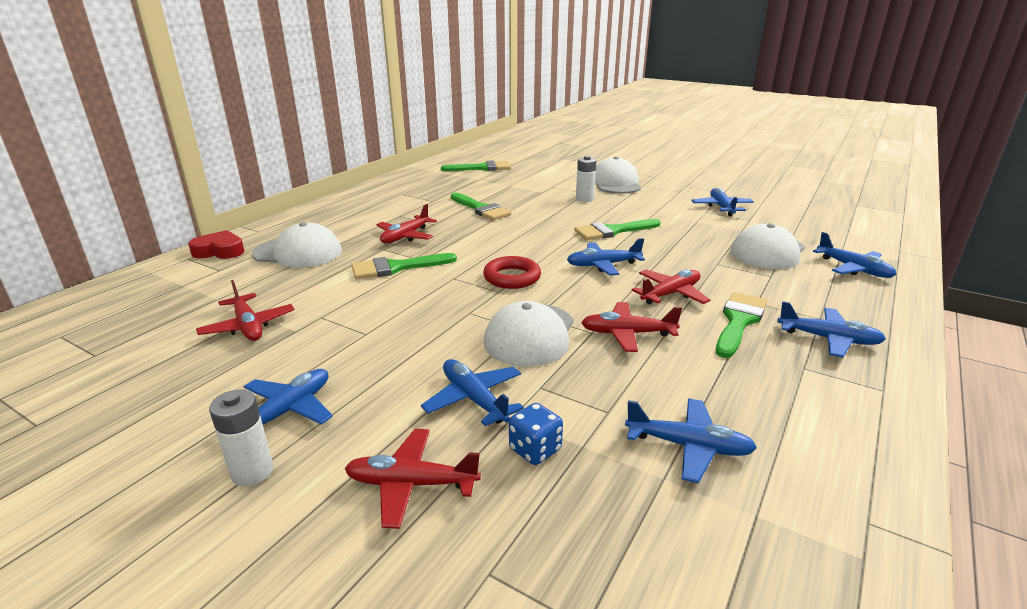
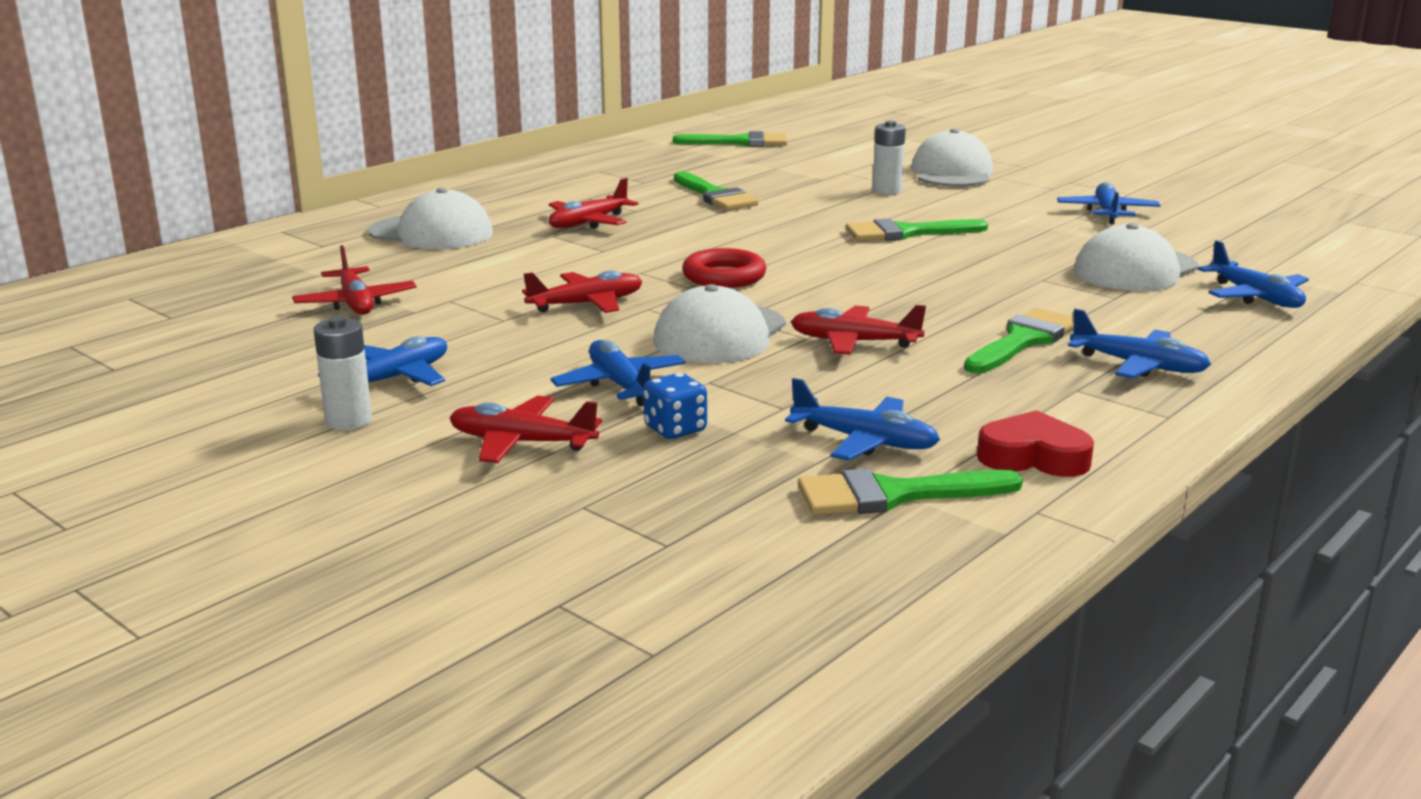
camera: 10 degrees right, 5 degrees down
red heart [188,230,244,259] -> red heart moved to [977,410,1094,477]
green brush [351,253,457,279] -> green brush moved to [798,468,1023,515]
blue plane [567,238,645,275] -> none
red plane [632,269,711,304] -> red plane moved to [522,270,642,313]

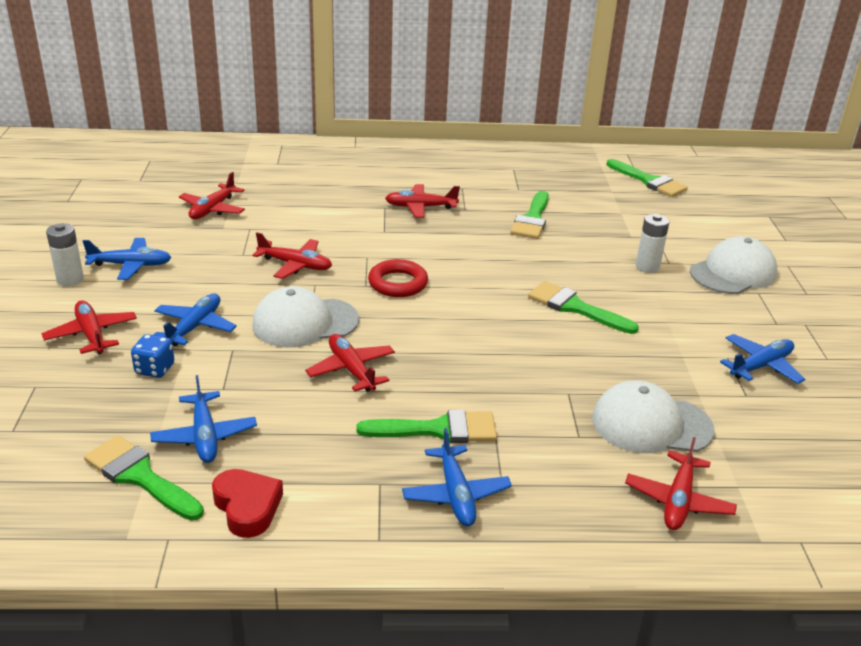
camera: 45 degrees right, 10 degrees up
white cap [368,188,493,249] -> none
blue plane [1198,240,1309,308] -> red plane [625,437,737,530]

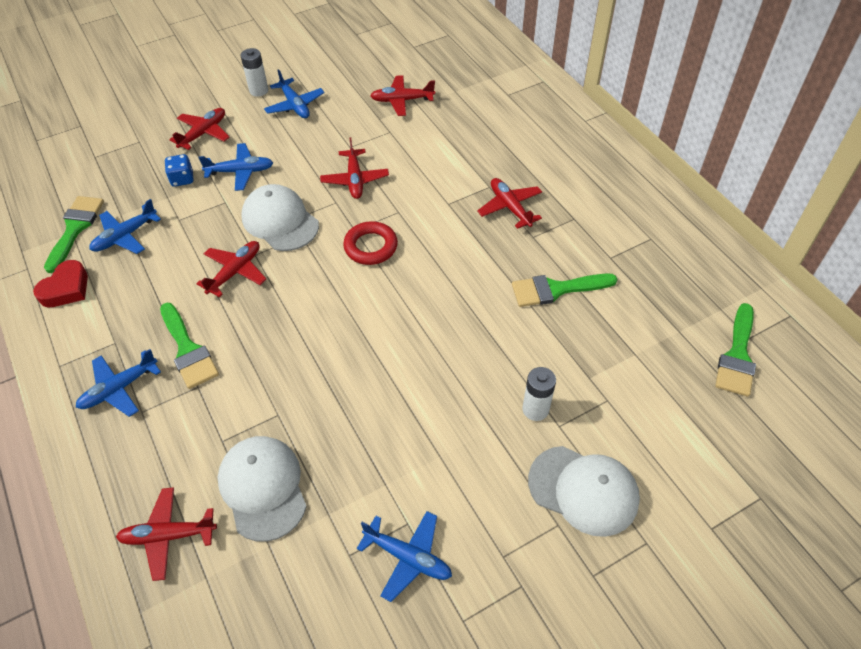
camera: 65 degrees right, 20 degrees up
green brush [528,281,639,334] -> none

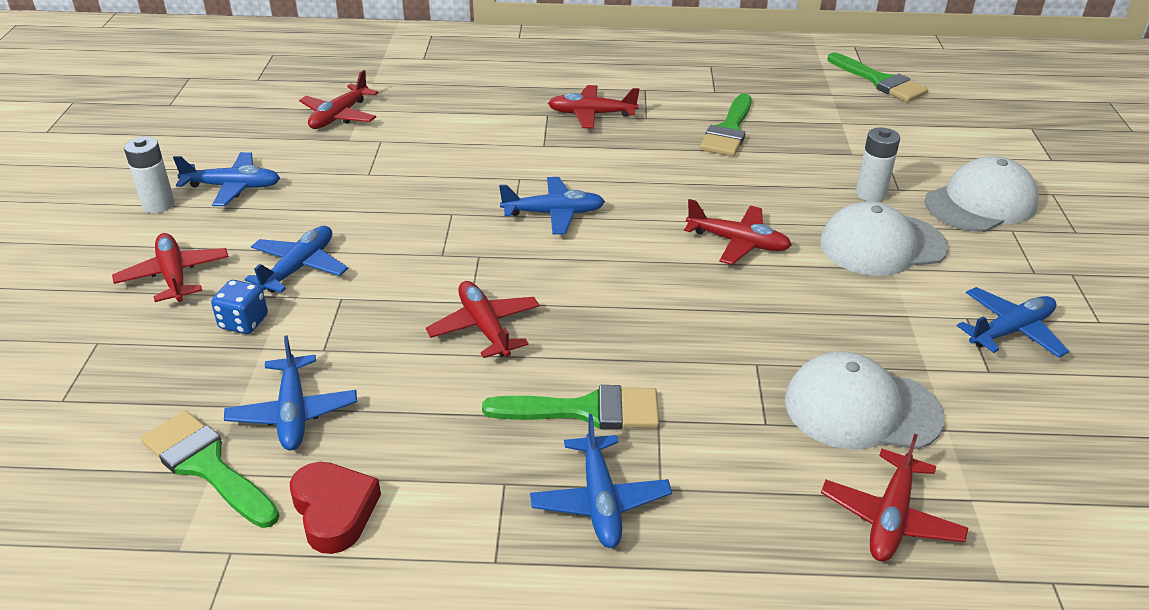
camera: 60 degrees left, 15 degrees down
white cap [241,184,319,251] -> white cap moved to [820,201,948,276]
red plane [320,137,389,199] -> red plane moved to [684,199,792,265]
red ring [343,221,398,265] -> blue plane [499,177,605,234]

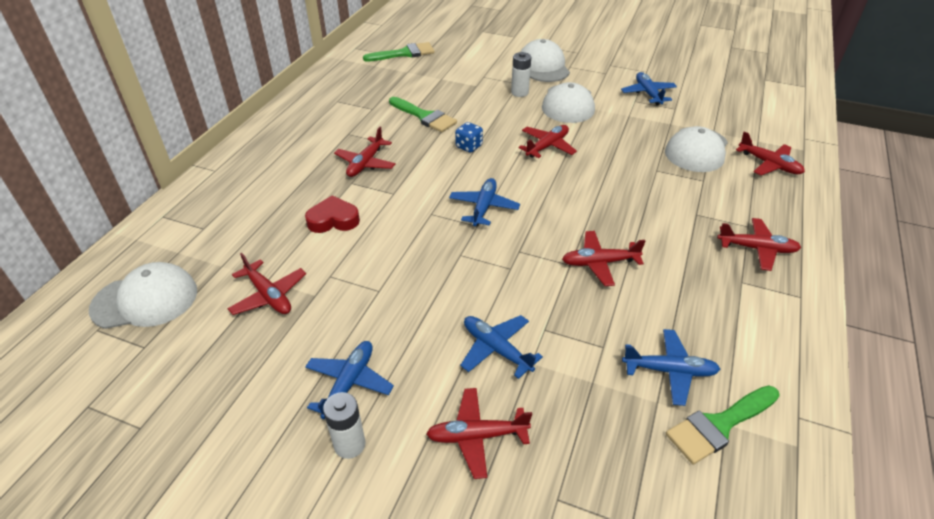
camera: 70 degrees left, 5 degrees up
blue dice [211,280,268,334] -> blue dice moved to [455,122,483,153]
red heart [290,462,381,554] -> red heart moved to [305,195,360,233]
green brush [482,385,659,430] -> none
blue plane [530,414,672,548] -> red plane [717,218,801,271]
none -> white cap [89,262,197,329]

